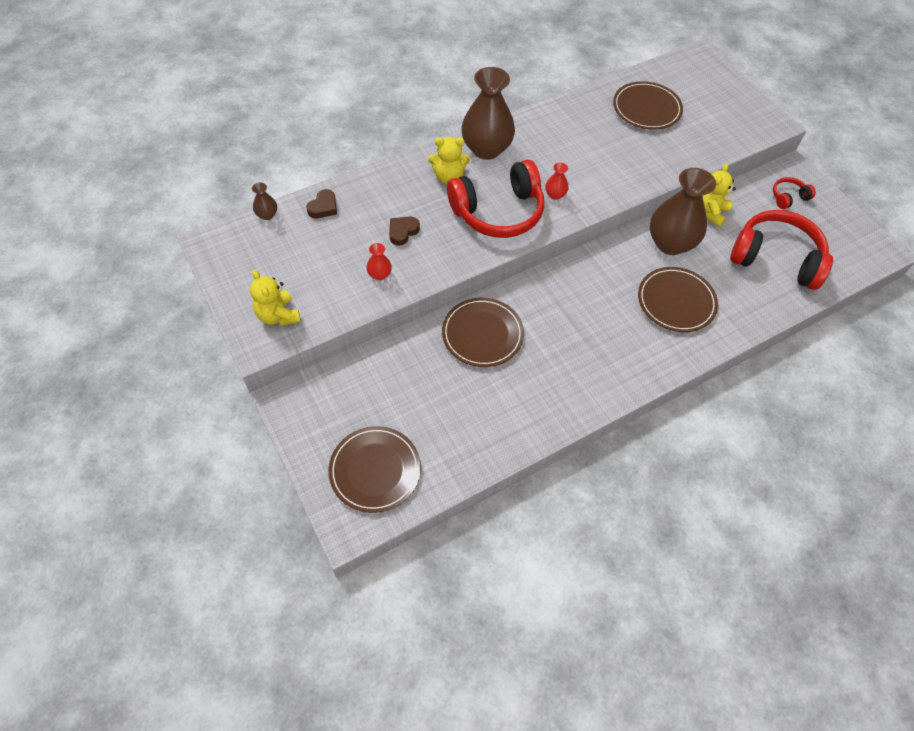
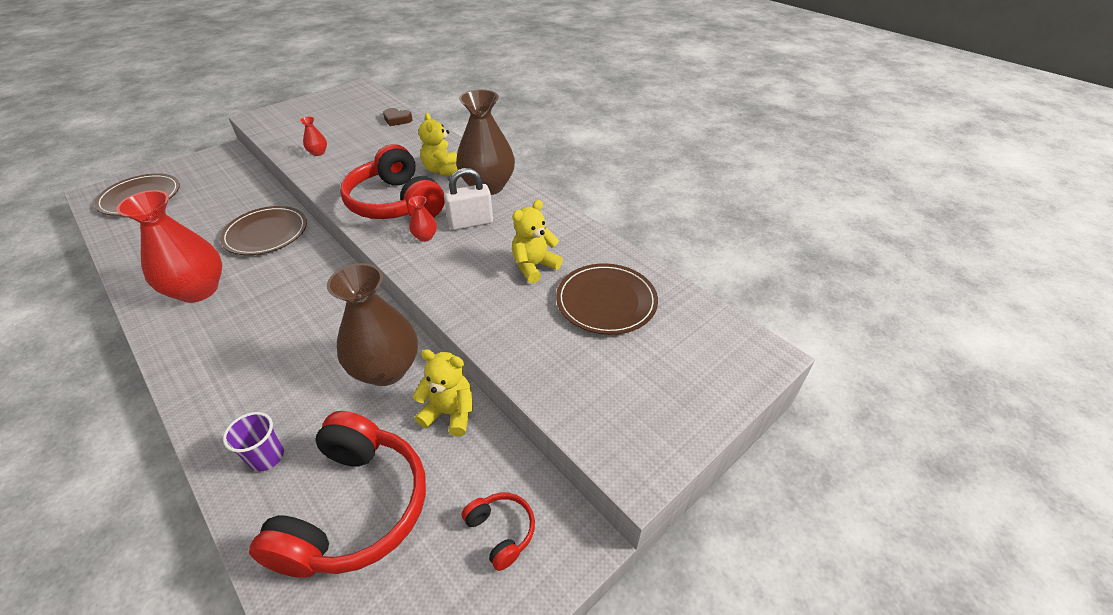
camera: 80 degrees right, 15 degrees down
yellow teddy bear [250,270,301,326] -> yellow teddy bear moved to [512,200,563,283]
brown vase [252,182,277,220] -> none
brown heart [389,217,420,246] -> none
brown plate [638,267,718,332] -> none
none -> red vase [116,190,222,303]
none -> purple cup [223,412,284,472]
none -> white padlock [444,168,493,230]

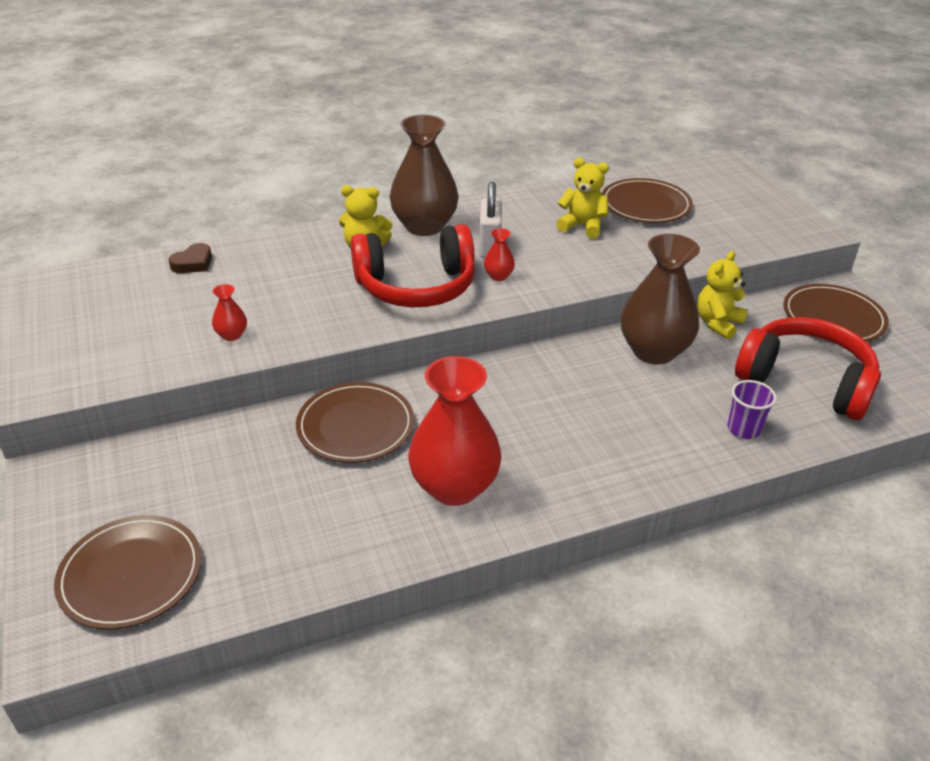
camera: 70 degrees left, 5 degrees down
red headphones [462,493,535,571] -> brown plate [784,284,889,342]
yellow teddy bear [512,200,563,283] -> yellow teddy bear turned 135 degrees clockwise [556,158,609,239]

